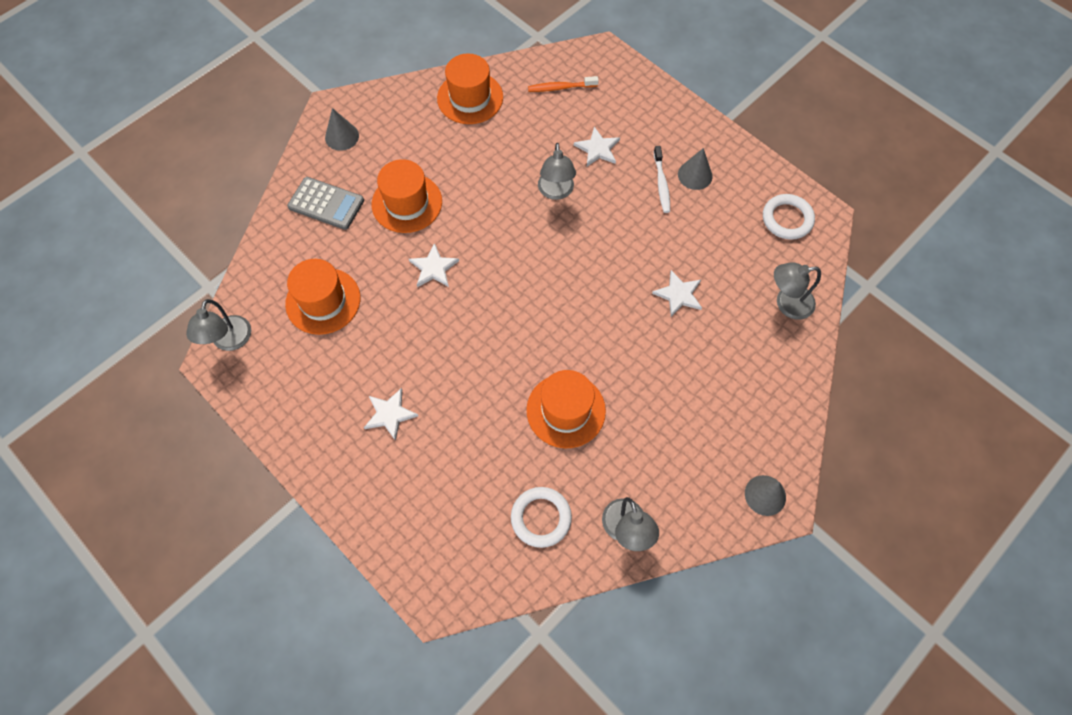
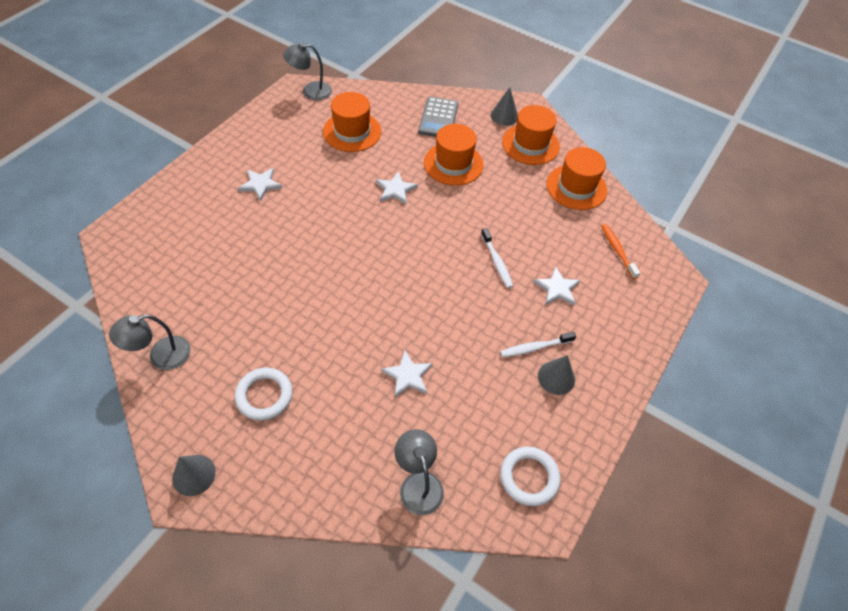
camera: 75 degrees right, 10 degrees down
white ring [511,487,572,548] -> white ring moved to [235,367,293,421]
orange hat [527,370,606,448] -> orange hat moved to [502,105,560,165]
grey lamp [538,143,576,200] -> white toothbrush [481,228,513,288]

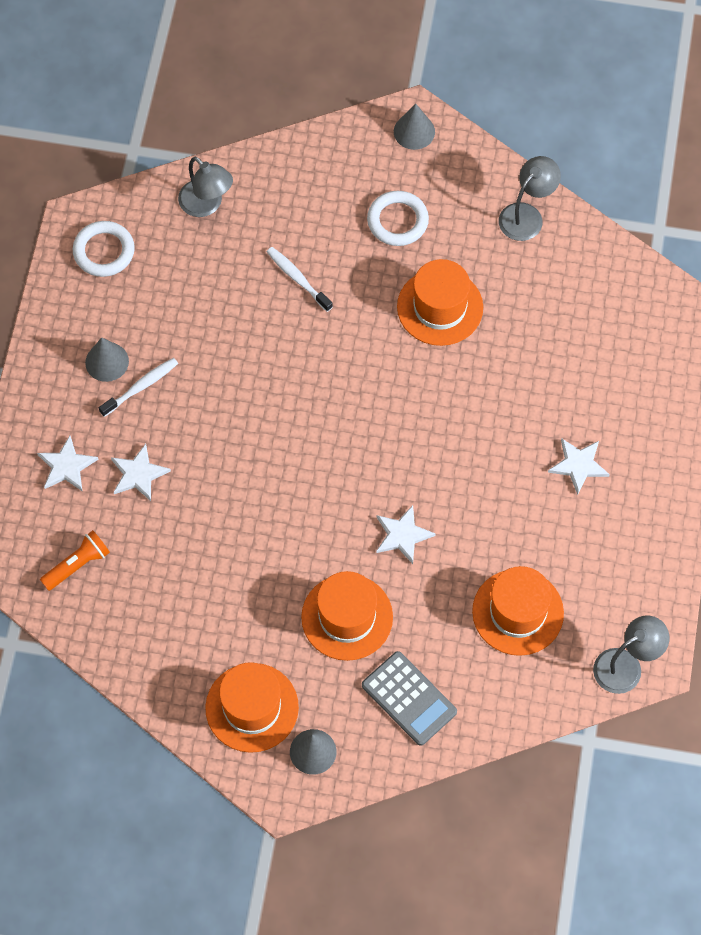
camera: 160 degrees right, 10 degrees up
white star [381,350,433,397] -> white star moved to [37,436,98,492]
grey calculator [418,97,459,137] -> grey calculator turned 150 degrees clockwise [362,651,457,746]
white toothbrush [481,228,513,288] -> white toothbrush moved to [267,247,333,312]
orange hat [546,147,607,210] -> orange hat moved to [397,259,483,346]
orange toothbrush [601,224,640,279] -> orange flashlight [40,530,110,591]

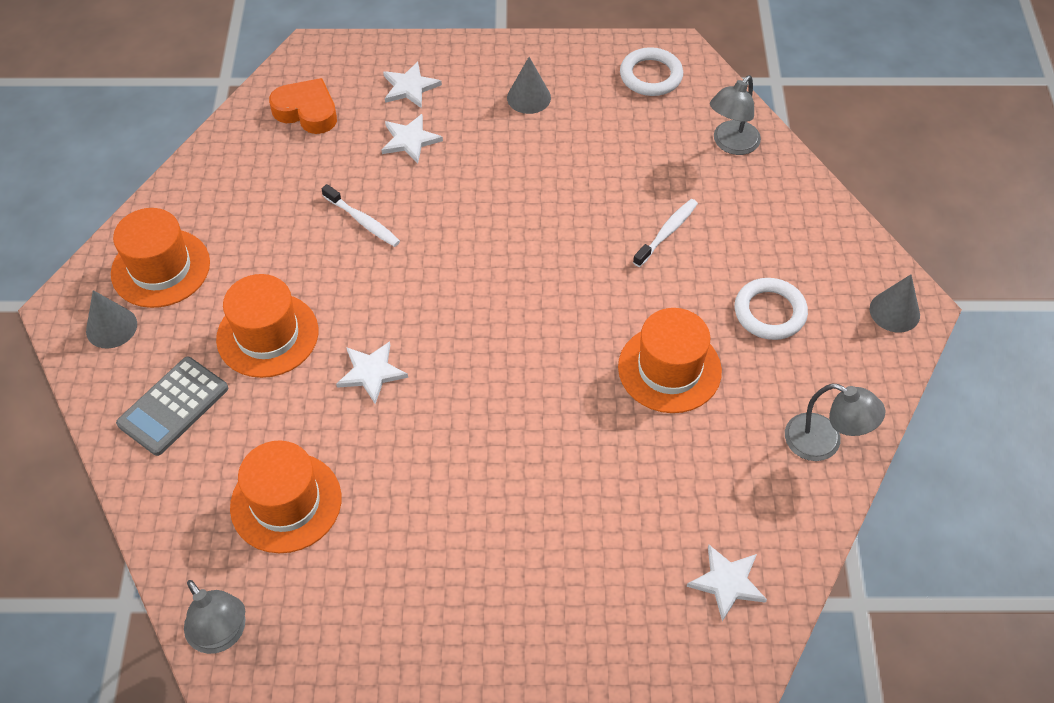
camera: 80 degrees right, 10 degrees down
orange flashlight [40,530,110,591] -> orange heart [269,78,337,134]
white toothbrush [99,358,178,417] -> white toothbrush moved to [322,184,400,247]
white star [548,438,610,495] -> white star moved to [687,545,767,621]

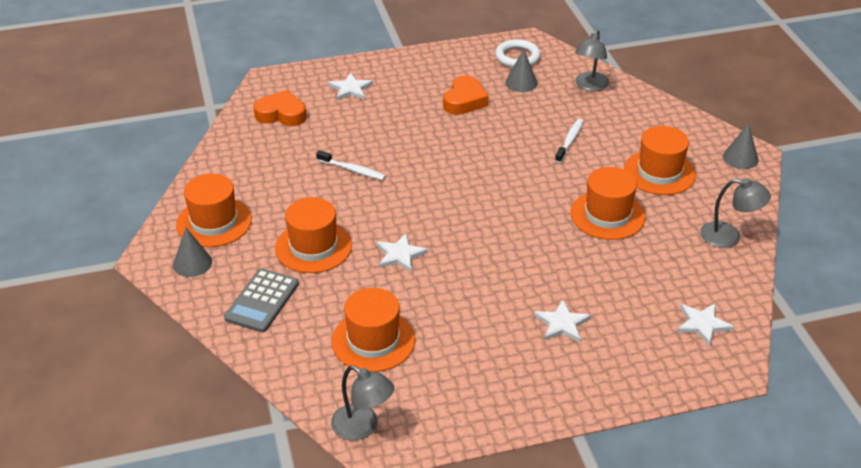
camera: 15 degrees left, 15 degrees down
white star [382,114,443,164] -> white star moved to [534,299,591,342]
grey cone [507,57,551,114] -> grey cone moved to [505,49,538,92]
white ring [735,278,808,340] -> orange hat [624,126,696,195]
none -> orange heart [443,75,488,115]

